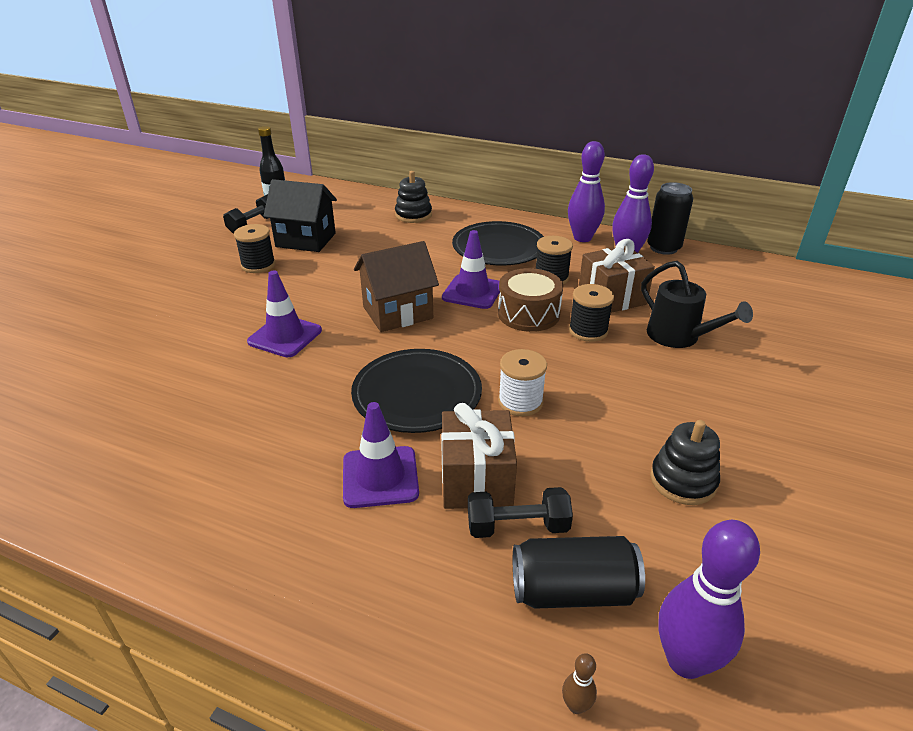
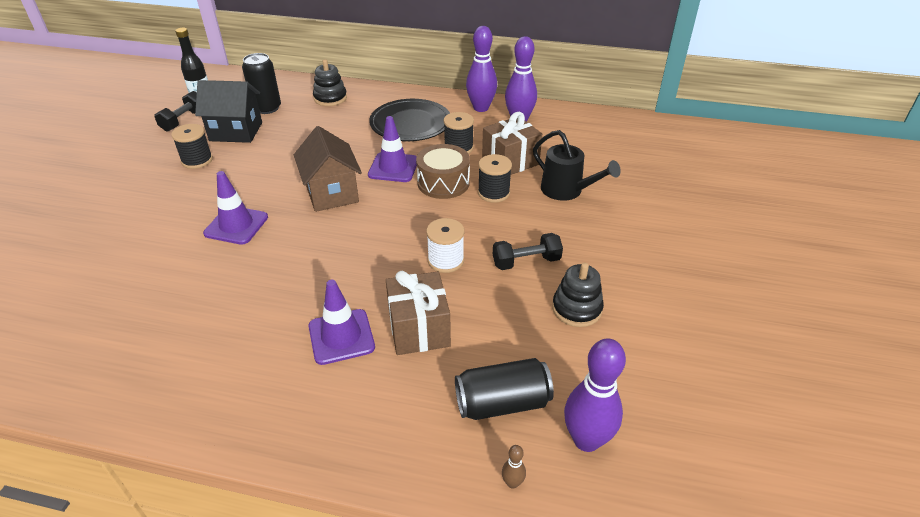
camera: 10 degrees left, 5 degrees up
black plate [351,349,482,433] -> none
brown house [354,241,439,332] -> brown house turned 75 degrees counterclockwise [294,126,362,212]
black dumbbell [468,487,573,538] -> black dumbbell moved to [493,233,563,270]
black can [647,182,693,255] -> black can moved to [242,53,281,114]

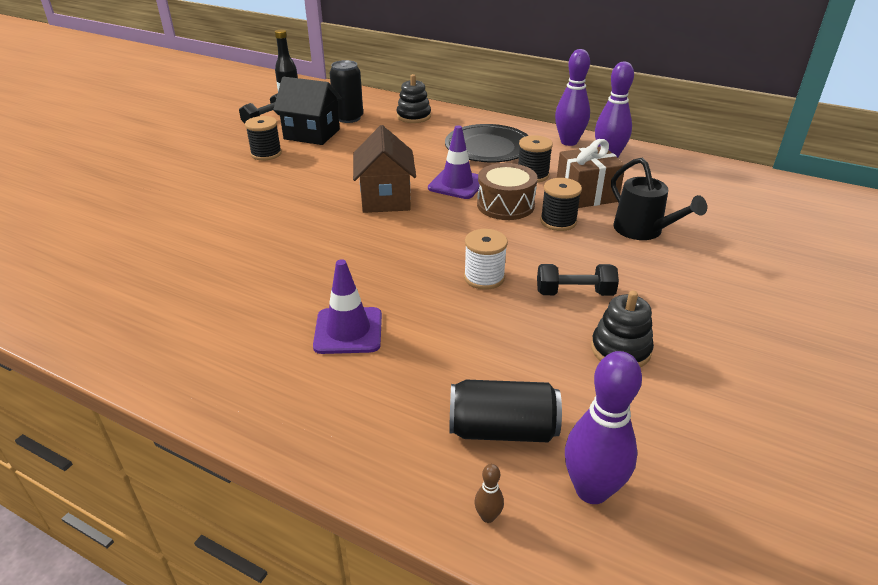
camera: 15 degrees right, 5 degrees down
purple traffic cone [203,171,268,245] -> none
brown gift [386,271,451,355] -> none

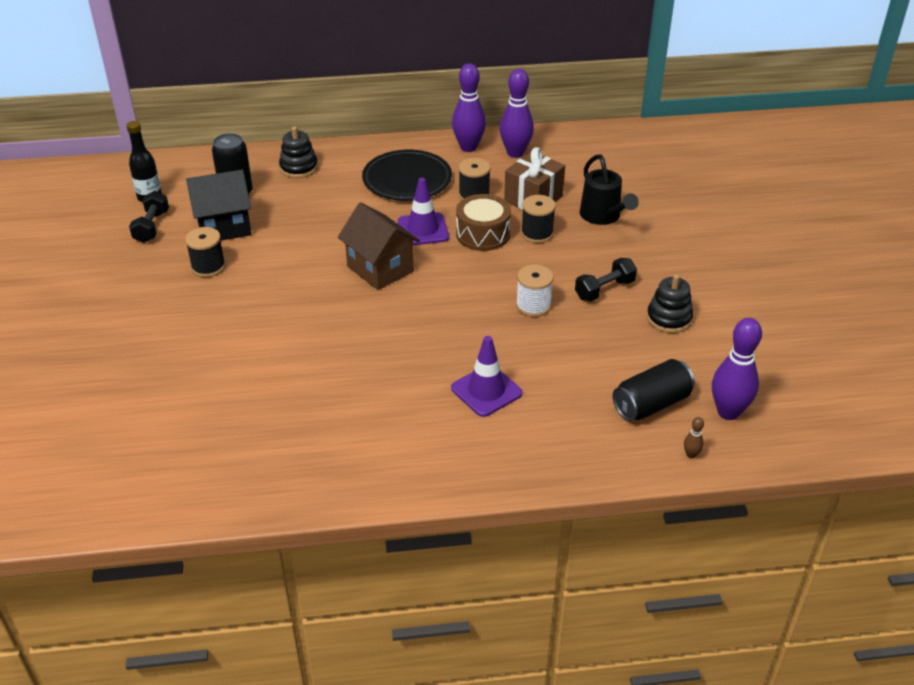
camera: 35 degrees left, 5 degrees up
black watering can [611,158,707,240] -> black watering can turned 45 degrees clockwise [580,154,639,225]

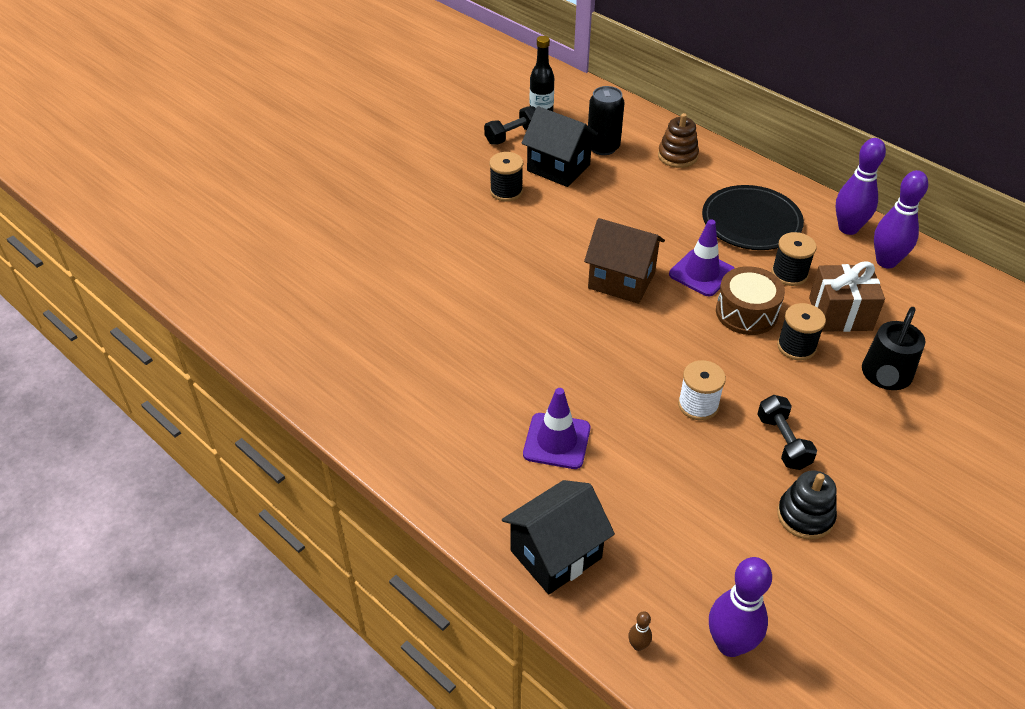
camera: 50 degrees right, 5 degrees up
black stacking toy [279,126,318,178] -> brown stacking toy [658,113,699,168]
brown house [338,202,420,290] -> brown house turned 75 degrees counterclockwise [584,218,665,304]
black dumbbell [575,258,637,301] -> black dumbbell turned 60 degrees clockwise [757,395,817,470]
black can [612,359,695,421] -> none
none -> black house [502,480,615,594]

